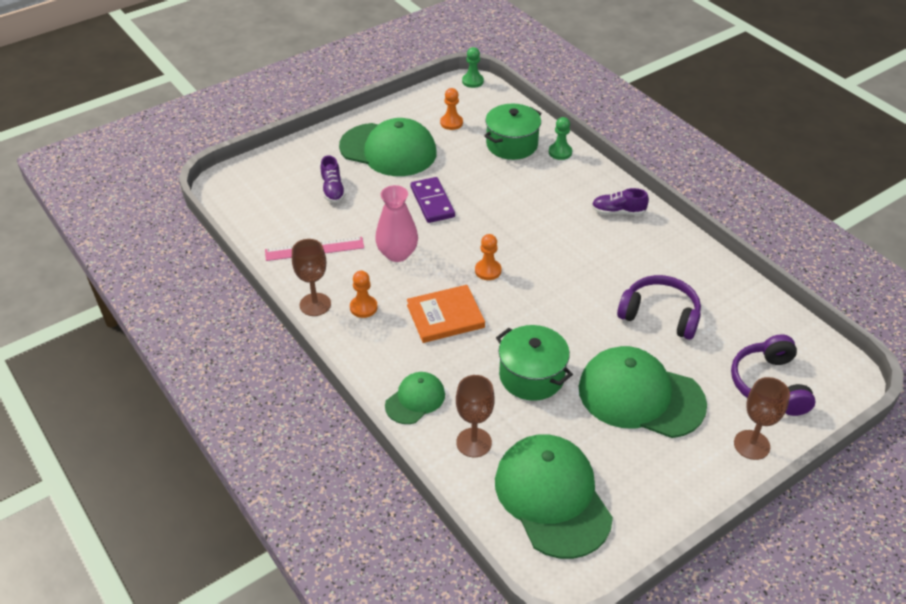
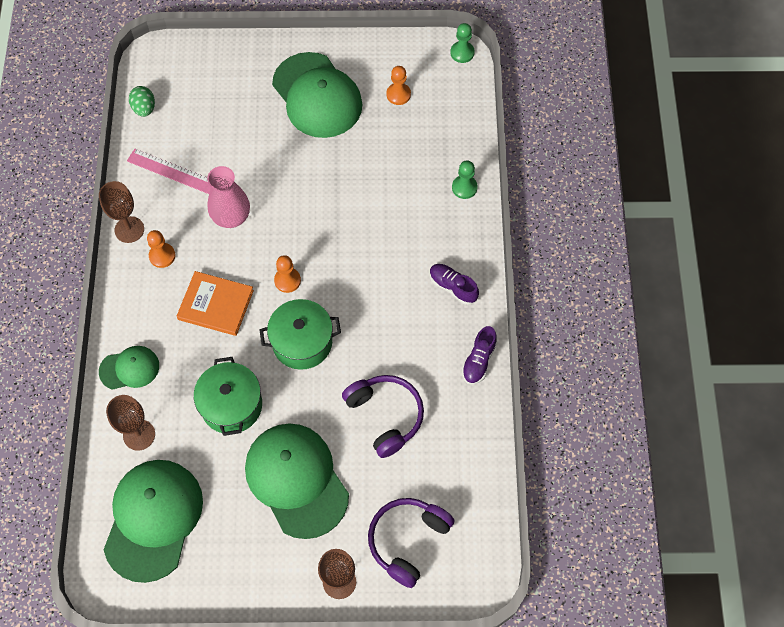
camera: 35 degrees right, 20 degrees up
purple shoe [320,155,346,203] -> purple shoe moved to [462,326,497,385]
purple domino [410,177,455,223] -> none
green pot [484,104,541,160] -> green pot moved to [260,299,341,370]
none -> green egg [129,86,155,117]

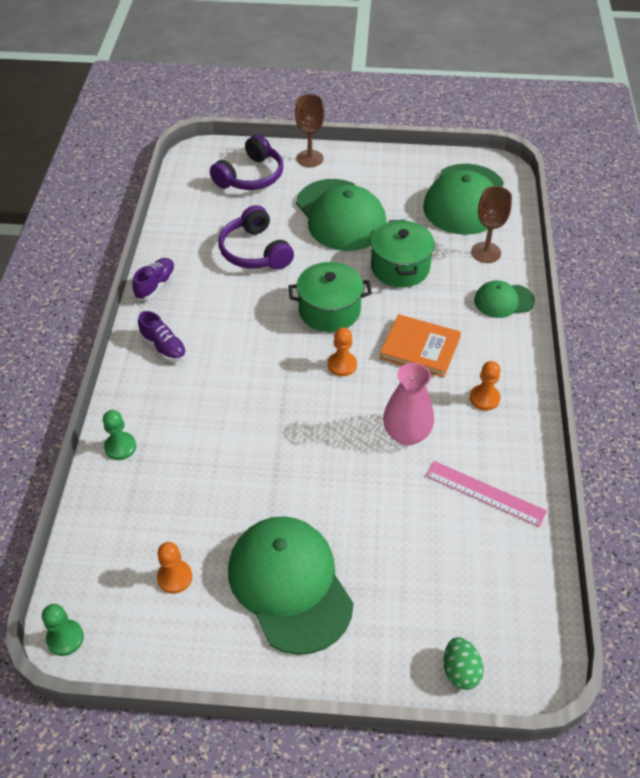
camera: 175 degrees left, 15 degrees down
brown goblet [99,181,144,243] -> none
green egg [129,86,155,117] -> green egg moved to [443,637,484,690]

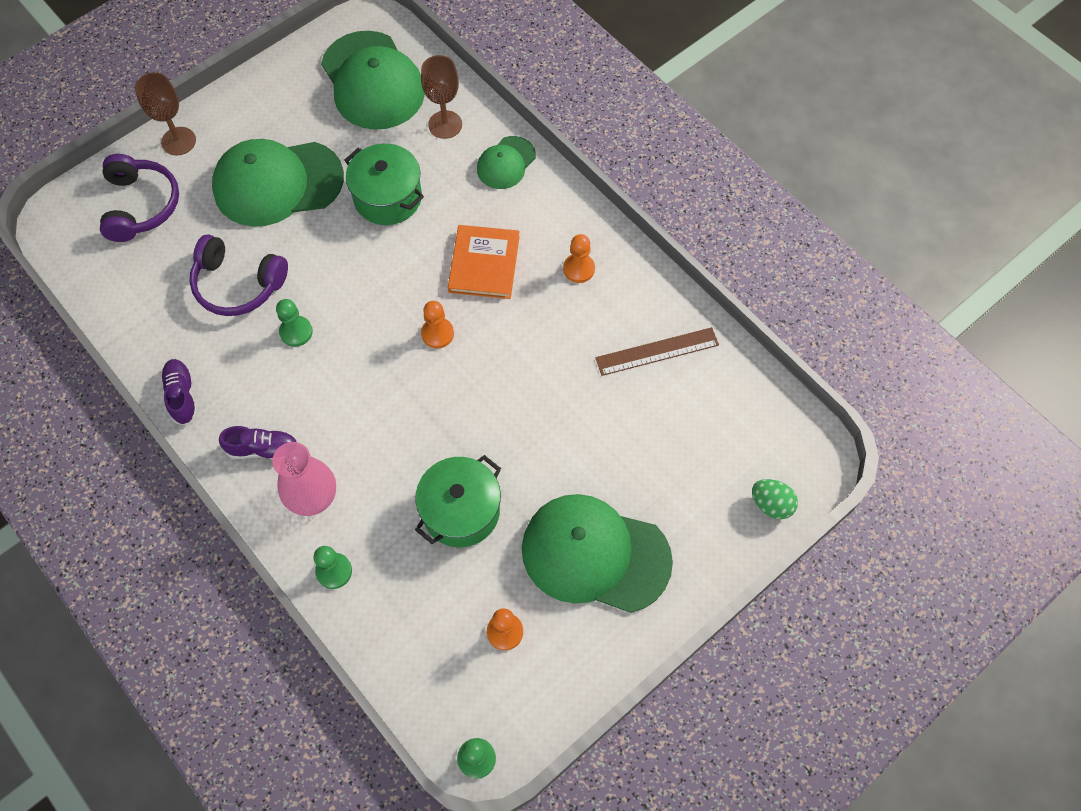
camera: 45 degrees left, 15 degrees up
green pot [288,262,372,332] -> green pot moved to [415,455,501,547]
green cap [296,179,387,251] -> green cap turned 150 degrees clockwise [212,139,344,227]
orange book [380,314,461,377] -> orange book turned 60 degrees counterclockwise [448,225,520,299]
pink vase [383,363,434,445] -> pink vase moved to [272,442,336,516]
pink ruler [426,461,547,527] -> brown ruler [595,327,719,376]
none -> green pawn [276,299,313,347]

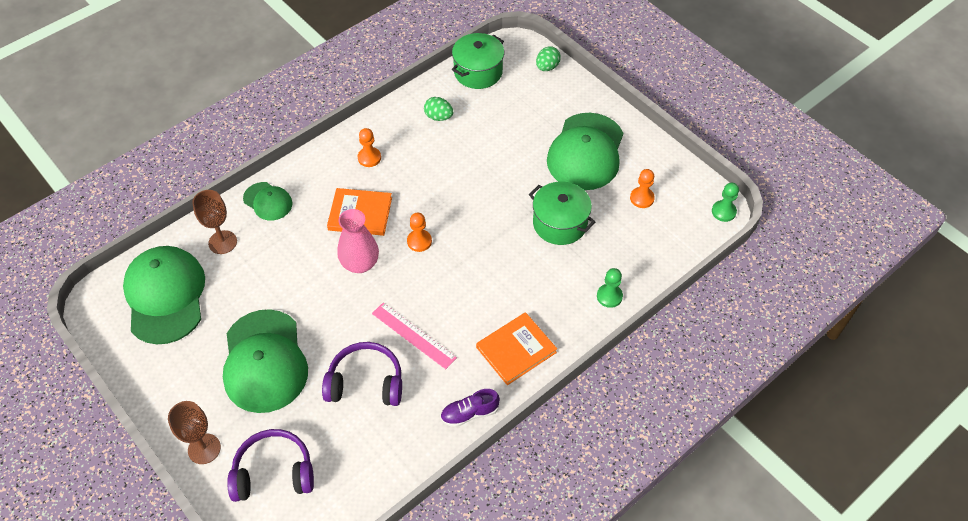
camera: 90 degrees left, 10 degrees down
purple headphones [189,234,288,316] -> purple headphones turned 105 degrees counterclockwise [322,342,402,406]
purple shoe [219,426,297,459] -> orange book [476,312,557,385]
pink vase [272,442,336,516] -> pink vase moved to [337,209,379,273]
green pawn [276,299,313,347] -> pink ruler [372,303,457,369]
green cap [321,31,425,130] -> green cap turned 75 degrees counterclockwise [123,246,205,344]
green pot [344,144,424,225] -> green pot moved to [452,33,504,89]
brown ruler [595,327,719,376] -> green egg [424,97,453,121]

